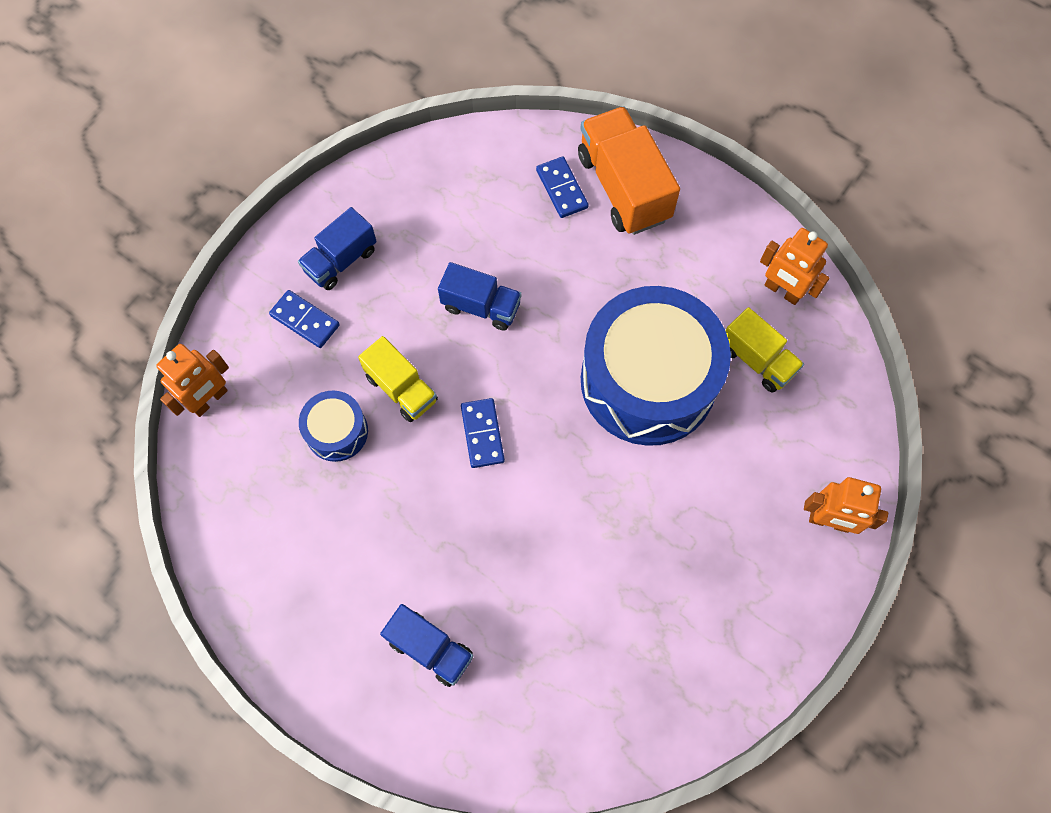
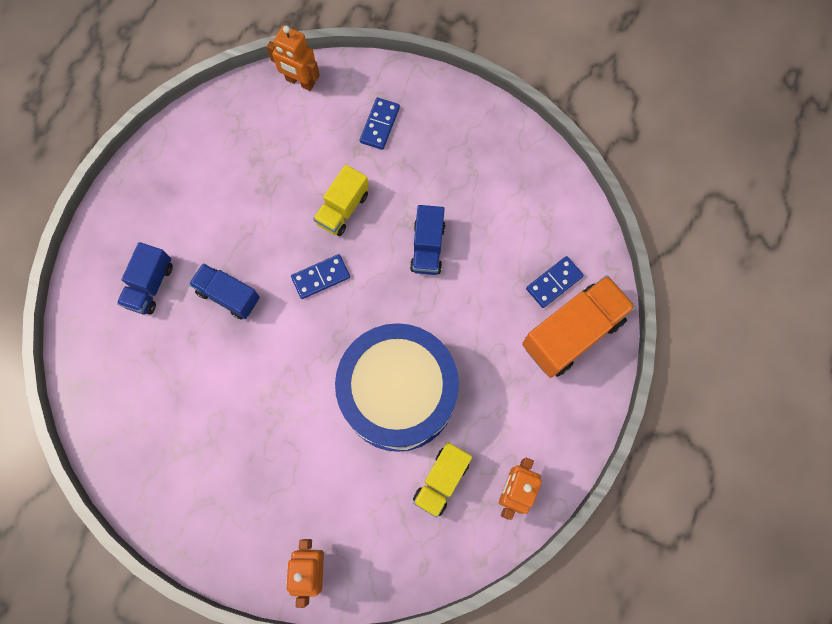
camera: 75 degrees right, 5 degrees up
blue truck [298,207,377,290] -> blue truck moved to [189,263,260,319]
blue drum [299,391,368,462] -> none

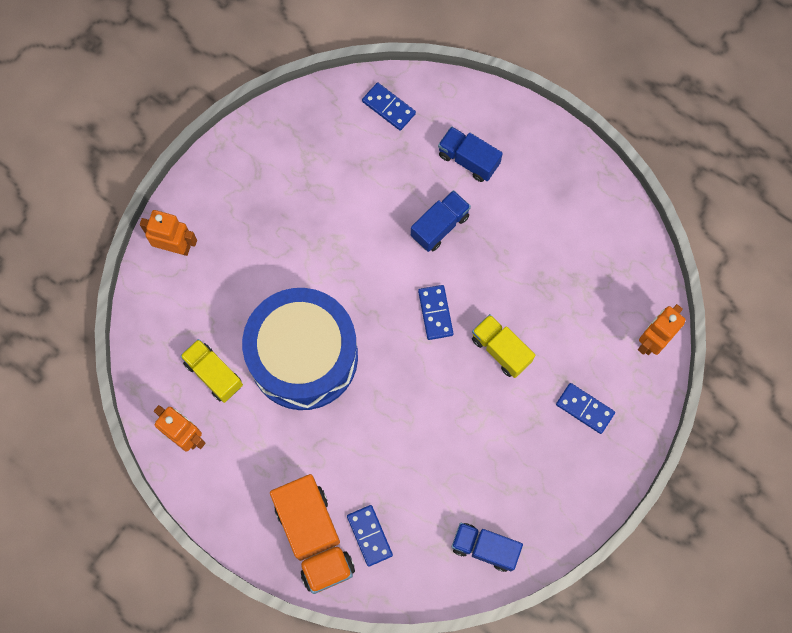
camera: 105 degrees right, 0 degrees up
blue truck [410,205,445,275] -> blue truck moved to [451,522,523,572]
none -> blue domino [362,82,416,131]

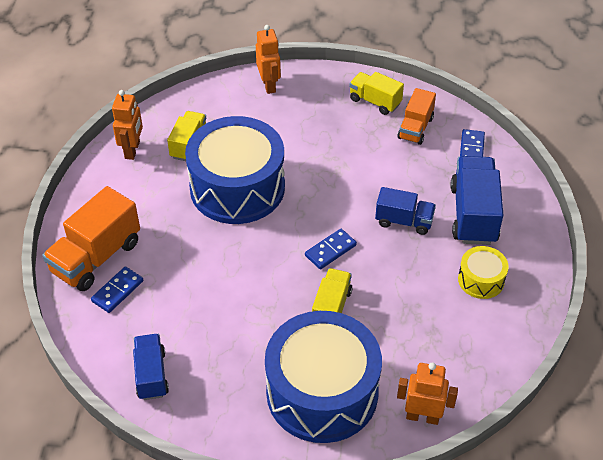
camera: 60 degrees right, 25 degrees down
blue truck [438,126,503,182] -> blue truck [450,156,504,245], size x1.63
blue domino [556,383,615,434] -> blue drum [265,311,382,443]
none -> yellow truck [349,72,404,115]
none -> orange truck [398,88,436,145]
none -> yellow drum [458,246,509,299]

